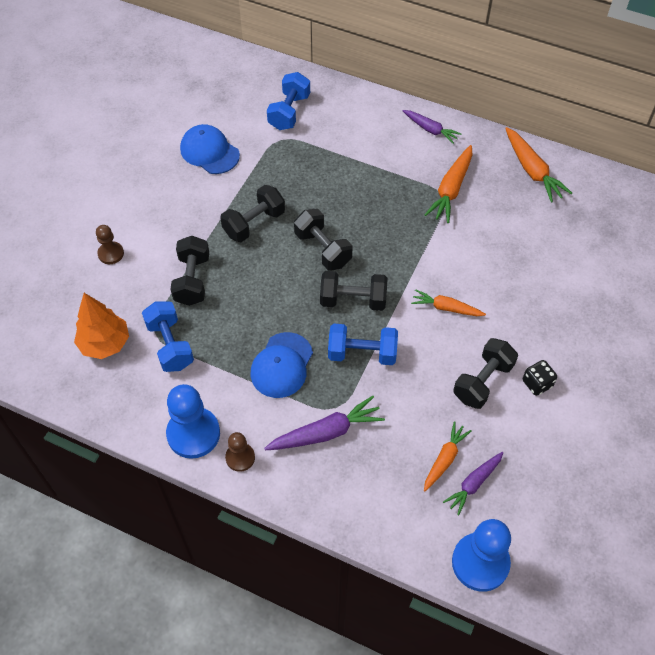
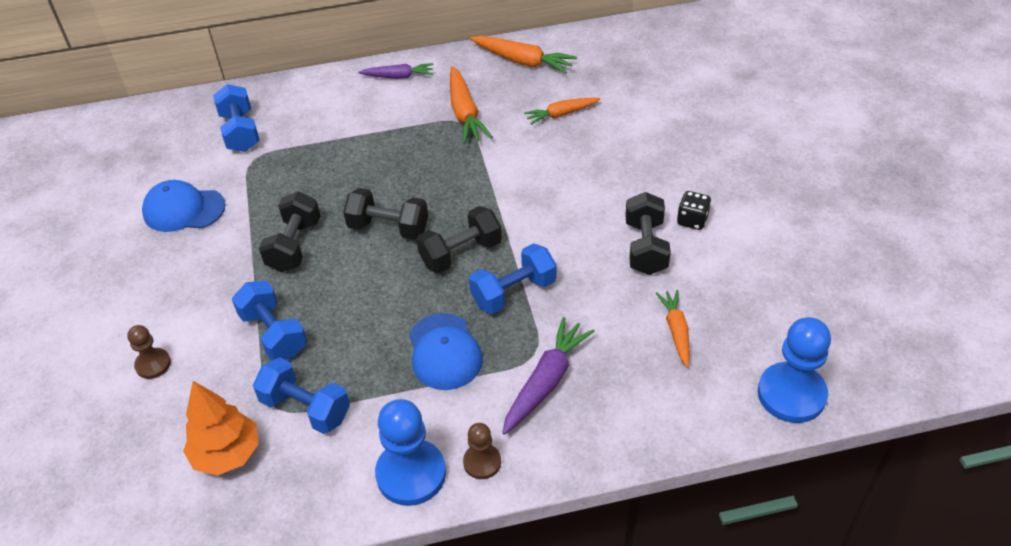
camera: 35 degrees left, 10 degrees down
black dumbbell [170,236,209,306] -> blue dumbbell [232,281,307,361]
orange carrot [411,289,486,316] -> orange carrot moved to [524,98,600,125]
purple carrot [443,452,503,515] -> none

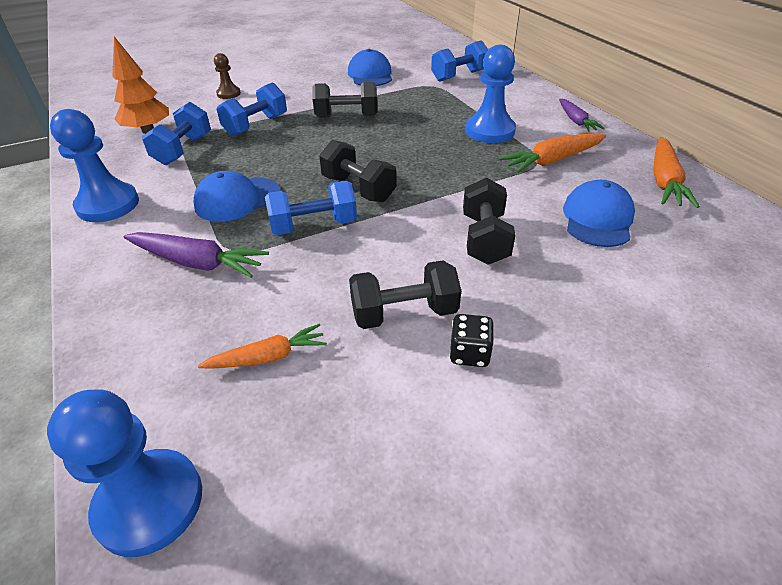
camera: 75 degrees right, 5 degrees down
black dumbbell [343,188,428,240] -> black dumbbell moved to [463,177,515,265]
brown pawn [463,423,501,479] -> none
blue dumbbell [469,243,556,314] -> blue dumbbell turned 60 degrees counterclockwise [265,181,357,235]
orange carrot [524,98,600,125] -> blue cap [563,180,635,247]
none -> blue pawn [466,45,516,143]

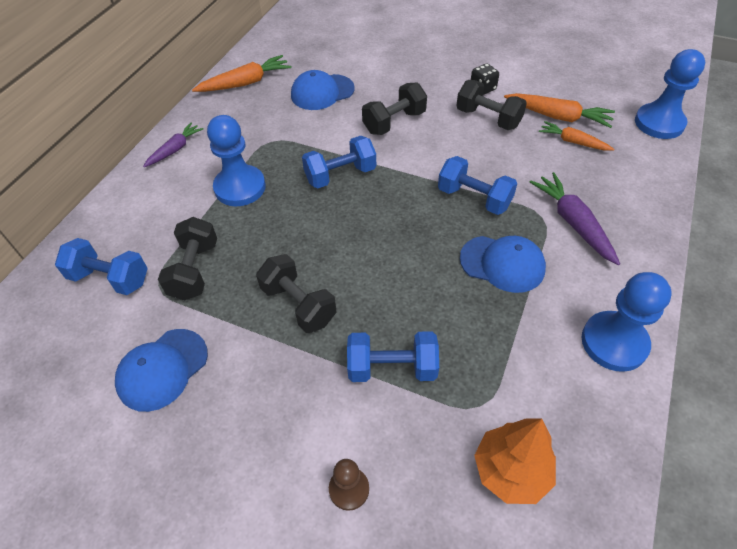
camera: 130 degrees left, 10 degrees up
blue dumbbell [142,102,211,165] -> blue dumbbell moved to [302,136,376,188]
black dumbbell [319,140,397,202] -> black dumbbell moved to [158,217,217,300]
orange carrot [498,133,606,173] -> orange carrot moved to [504,93,615,128]

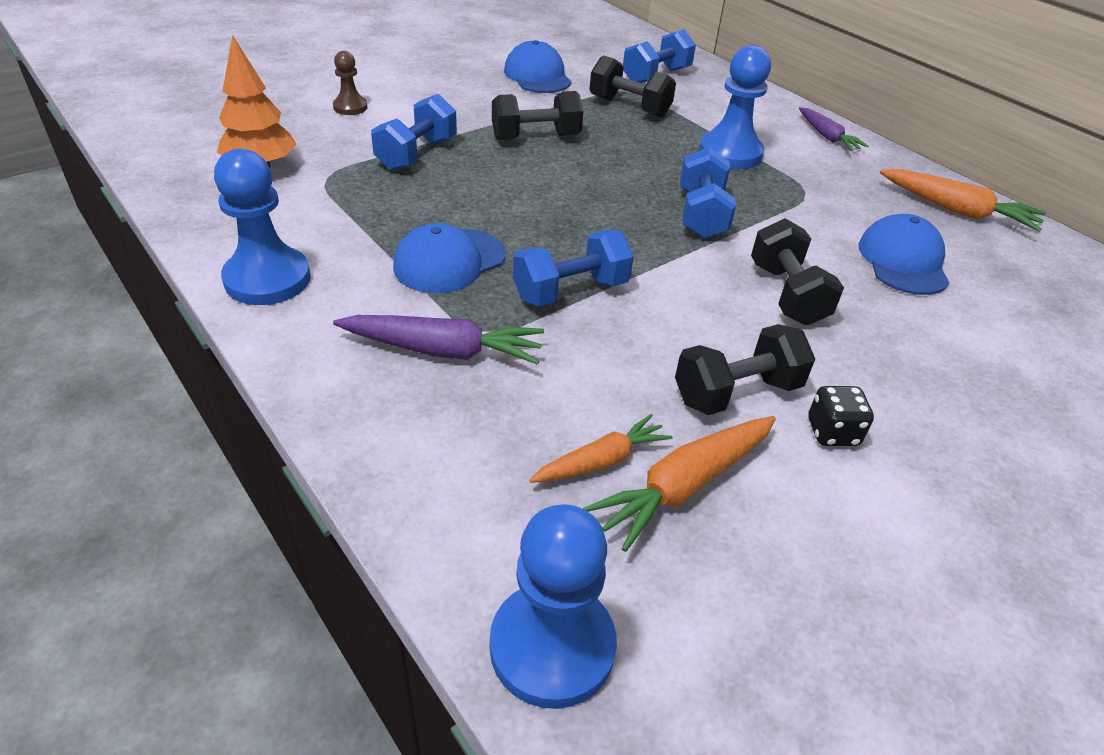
camera: 115 degrees right, 10 degrees down
orange carrot [192,55,291,92] -> orange carrot turned 60 degrees counterclockwise [880,169,1046,232]

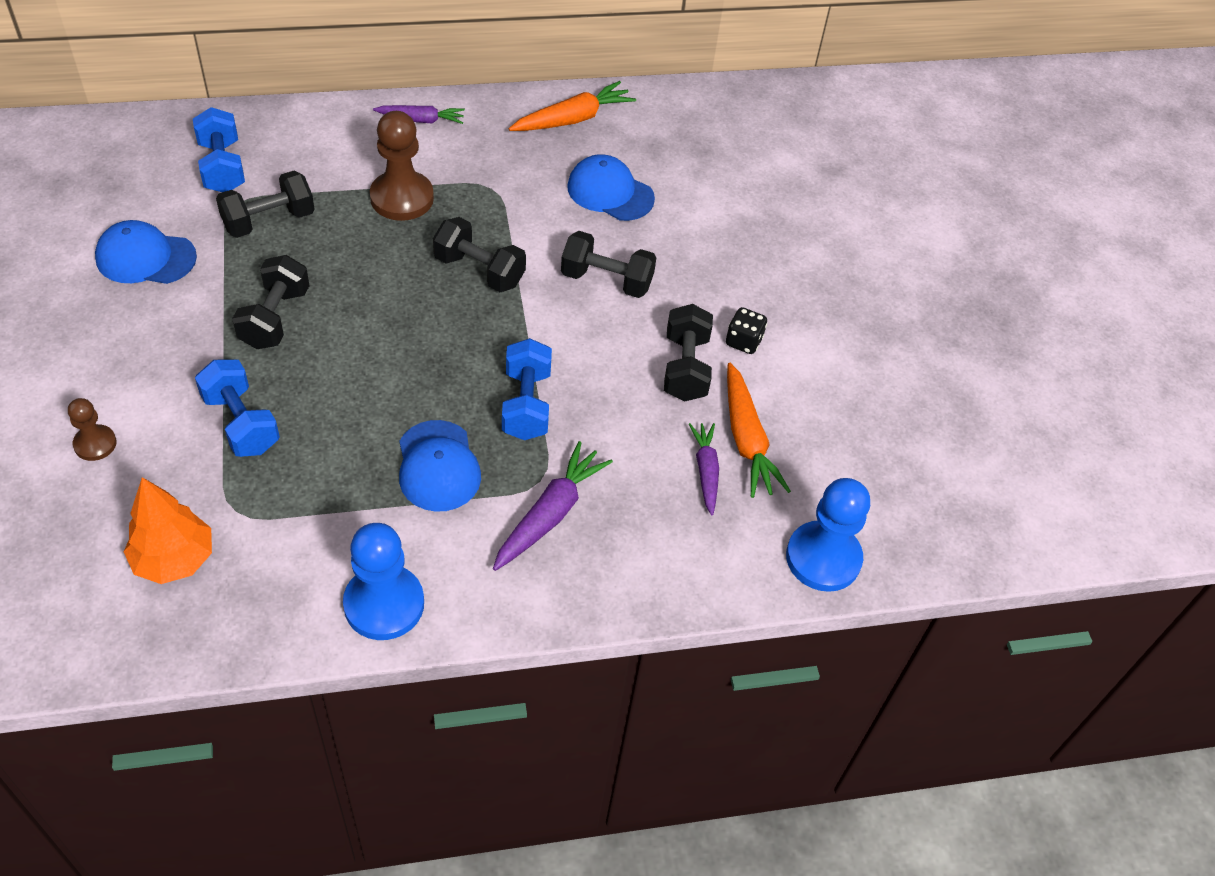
camera: 65 degrees left, 10 degrees up
orange carrot [529,414,673,483] -> purple carrot [689,423,719,515]
blue dumbbell [680,147,736,239] -> black dumbbell [433,217,526,292]
blue pawn [699,45,771,169] -> brown pawn [370,111,434,221]

